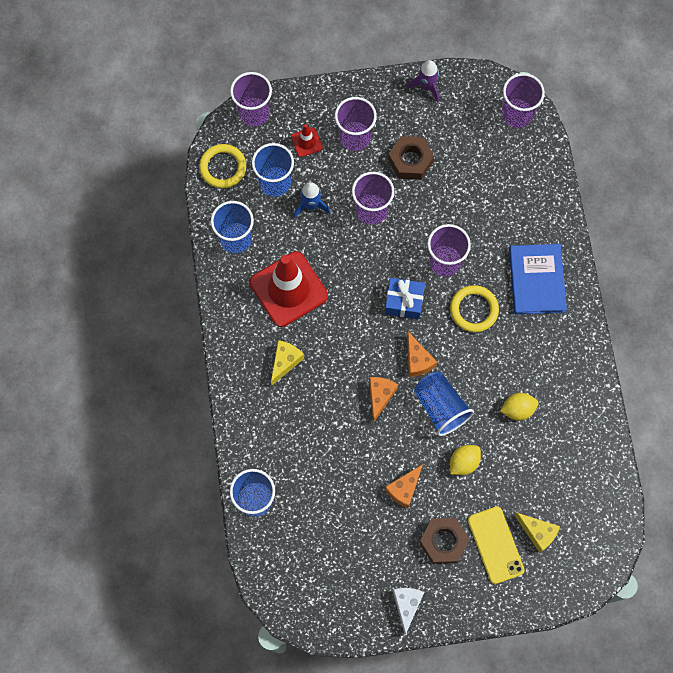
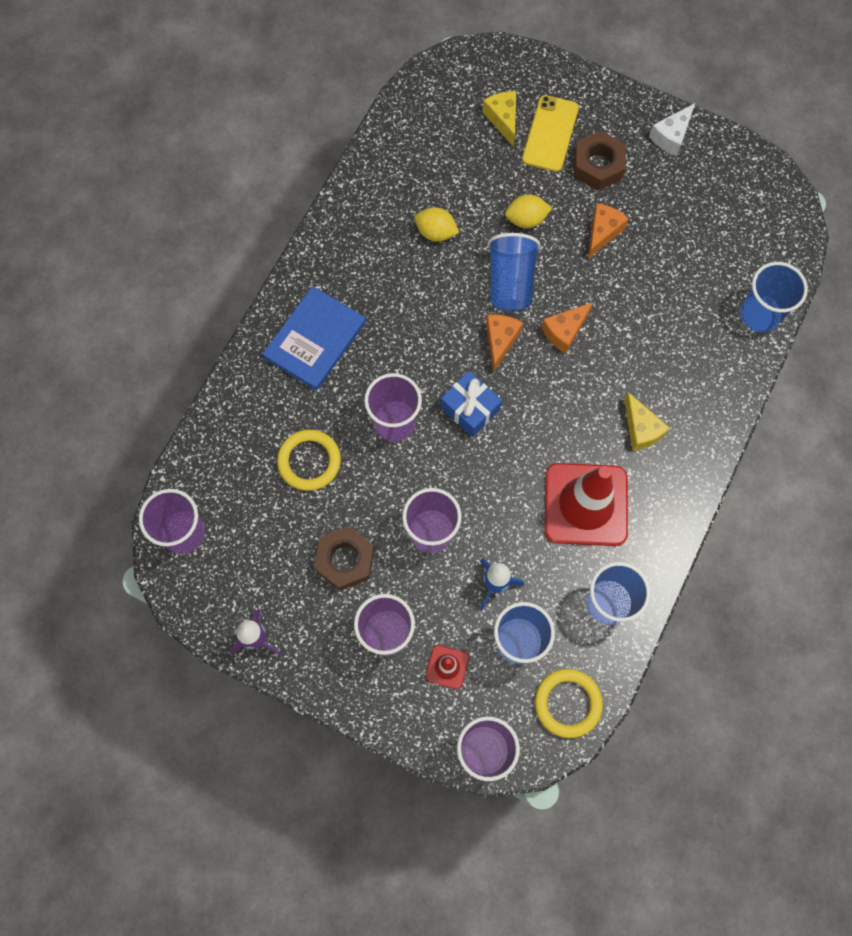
camera: 145 degrees left, 0 degrees up
yellow cheese [271,340,304,385] -> yellow cheese turned 90 degrees counterclockwise [624,392,670,451]
orange cheese [385,464,423,508] -> orange cheese turned 45 degrees counterclockwise [588,203,629,259]
yellow ring [450,285,499,332] -> yellow ring moved to [277,430,341,491]

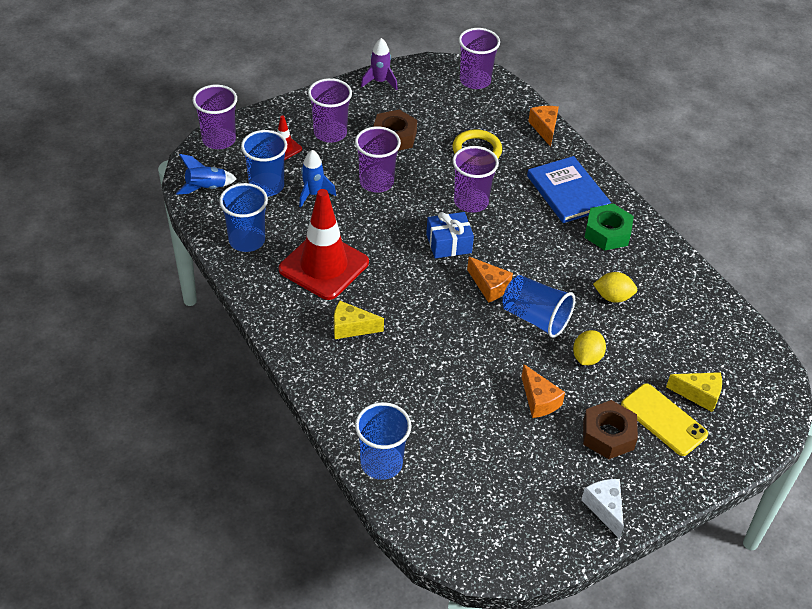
camera: 120 degrees right, 25 degrees down
yellow lemon [414,207,459,242] -> yellow lemon turned 45 degrees clockwise [593,272,637,303]
yellow ring [535,669,603,738] -> blue rocket [176,154,237,195]
orange cheese [541,302,593,353] -> orange cheese moved to [528,106,559,147]
none -> green nut [584,204,634,251]

